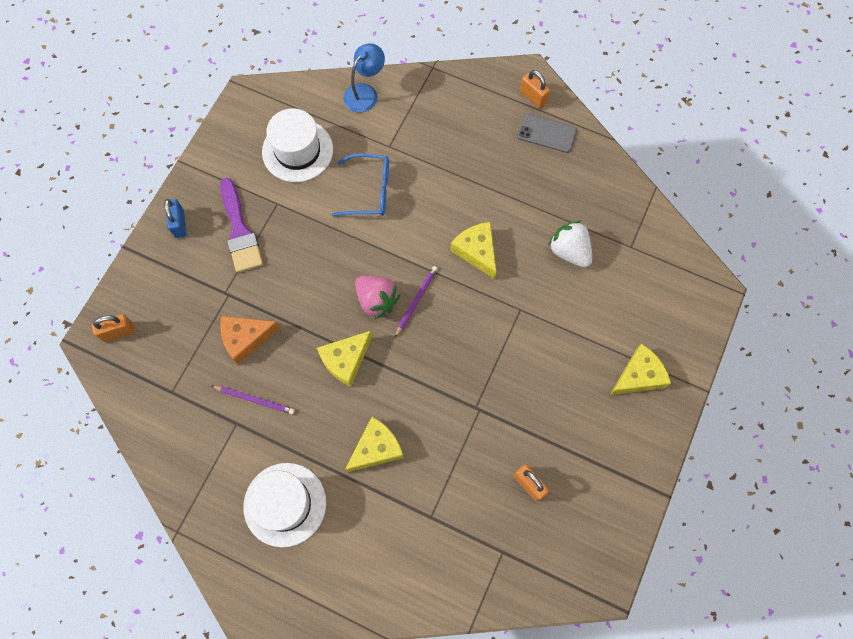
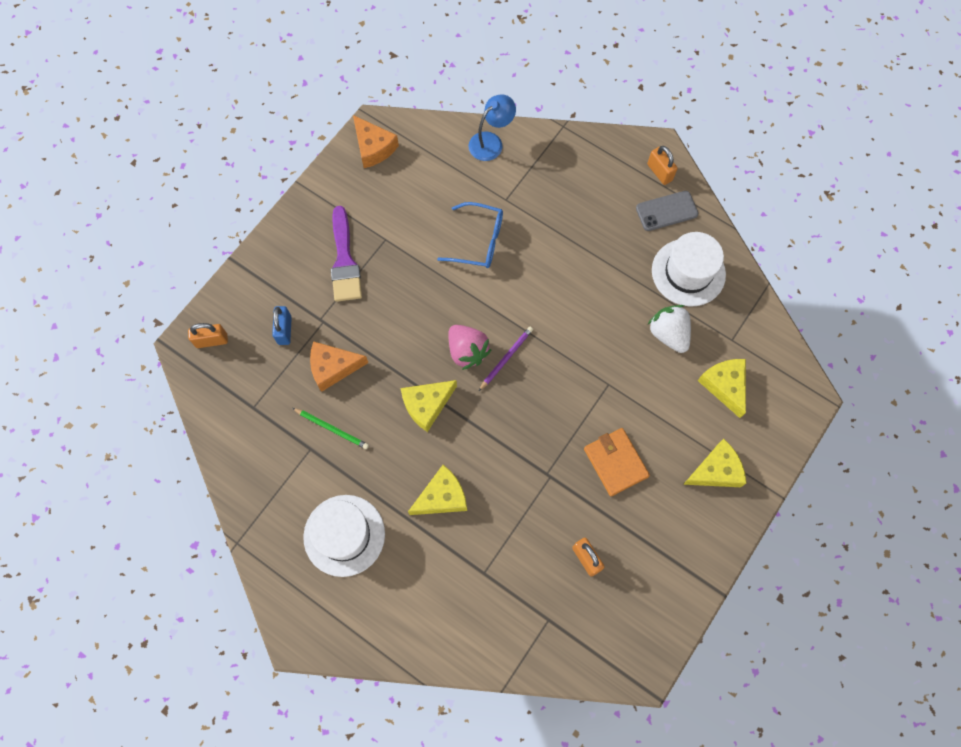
camera: 10 degrees right, 0 degrees up
blue padlock [165,199,187,238] -> blue padlock moved to [272,306,292,345]
purple pencil [212,386,295,414] -> green pencil [292,408,369,449]
white hat [262,108,333,182] -> white hat moved to [652,232,726,307]
yellow cheese [450,222,496,279] -> yellow cheese moved to [698,359,746,418]
grey phone [517,113,577,153] -> grey phone turned 45 degrees counterclockwise [636,191,698,231]
none -> orange cheese [353,115,399,168]
none -> orange wallet [584,428,650,496]

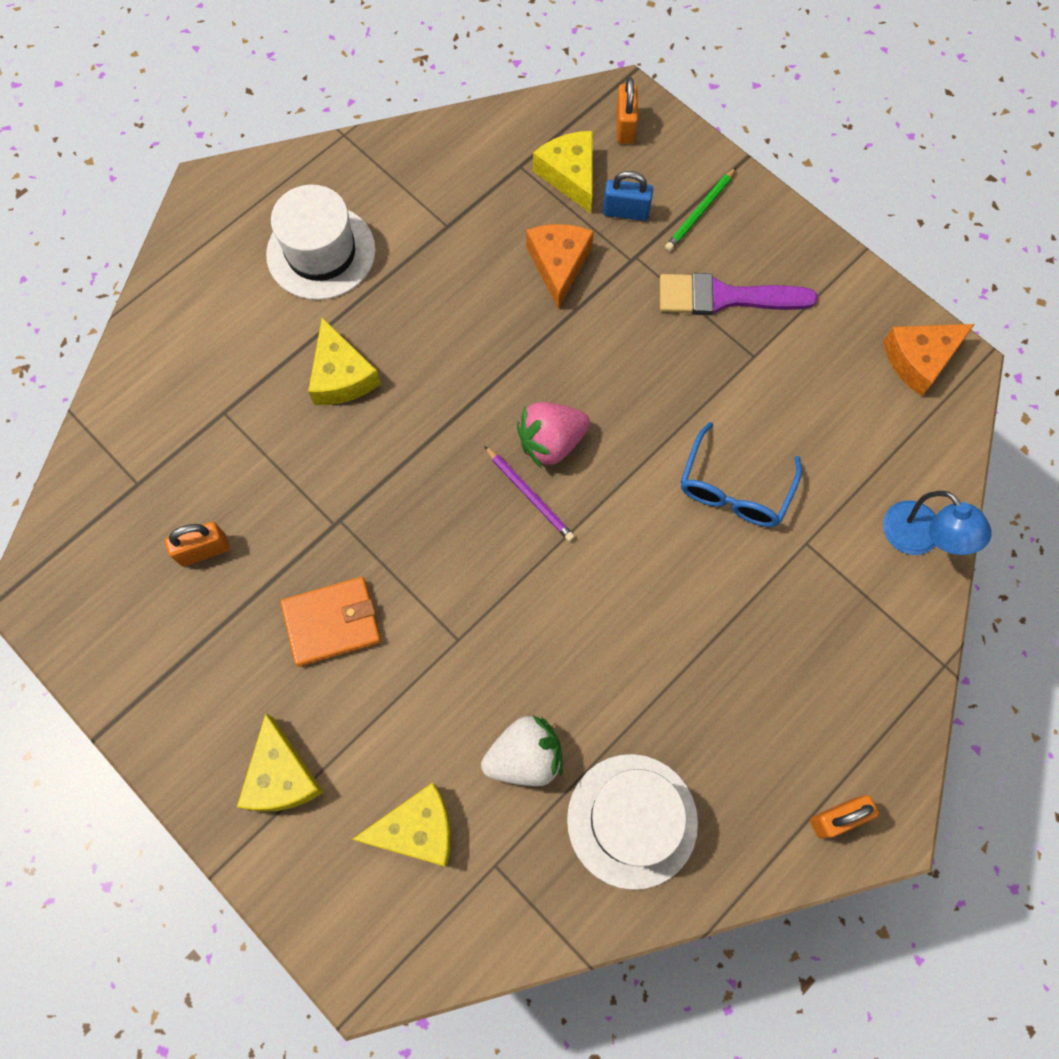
camera: 100 degrees right, 0 degrees up
green pencil [292,408,369,449] -> green pencil moved to [665,168,736,251]
yellow cheese [400,380,457,432] -> yellow cheese moved to [533,131,593,213]
grey phone [636,191,698,231] -> none

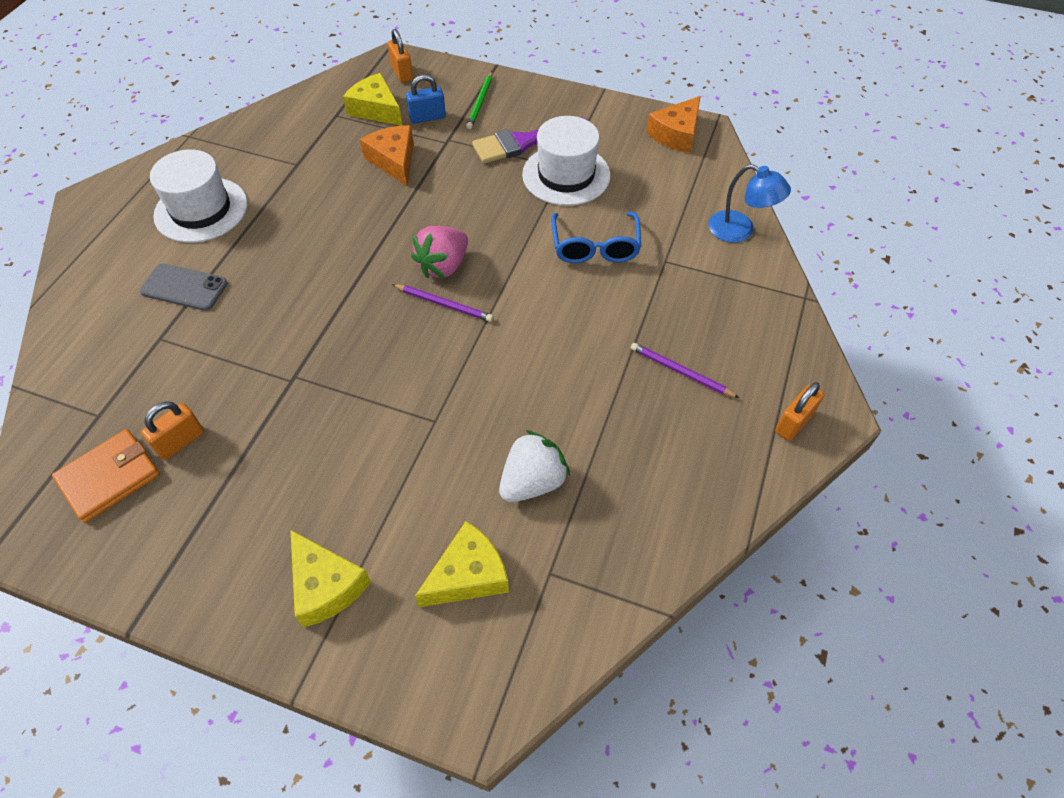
camera: 25 degrees left, 15 degrees down
orange wallet [280,577,381,667] -> orange wallet moved to [52,429,160,523]
yellow cheese [308,318,381,405] -> none
white hat [567,754,698,890] -> white hat moved to [522,116,611,206]
none -> grey phone [140,264,228,311]
none -> purple pencil [631,343,739,398]

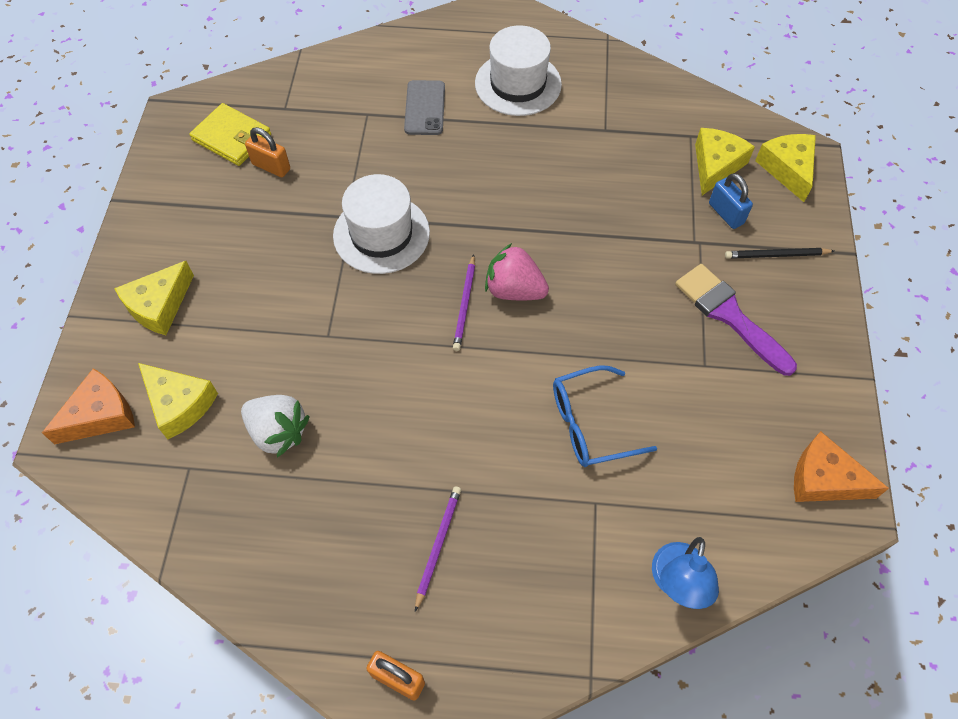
camera: 75 degrees right, 5 degrees up
orange wallet [52,429,160,523] -> yellow wallet [189,103,271,166]
orange cheese [360,125,414,186] -> orange cheese moved to [42,368,135,444]
orange padlock [387,29,413,83] -> yellow cheese [755,134,816,202]
green pencil [466,72,492,129] -> black pencil [725,248,834,259]
white hat [522,116,611,206] -> white hat moved to [333,174,430,274]

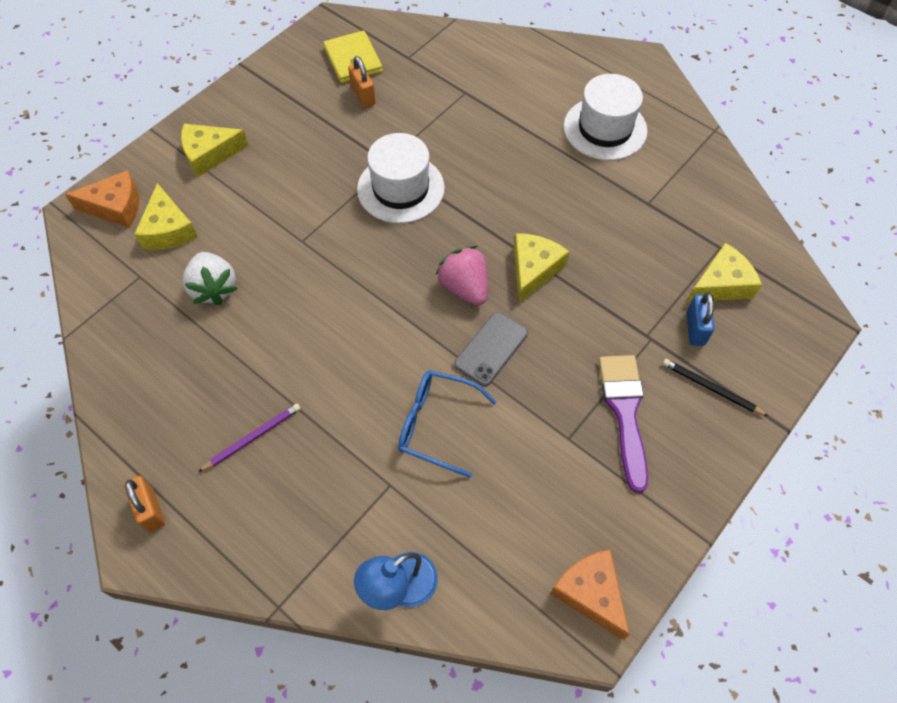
camera: 35 degrees right, 0 degrees up
grey phone [404,80,445,135] -> grey phone moved to [454,312,528,386]
purple pencil [453,254,475,351] -> none
yellow cheese [755,134,816,202] -> yellow cheese moved to [514,233,569,303]

